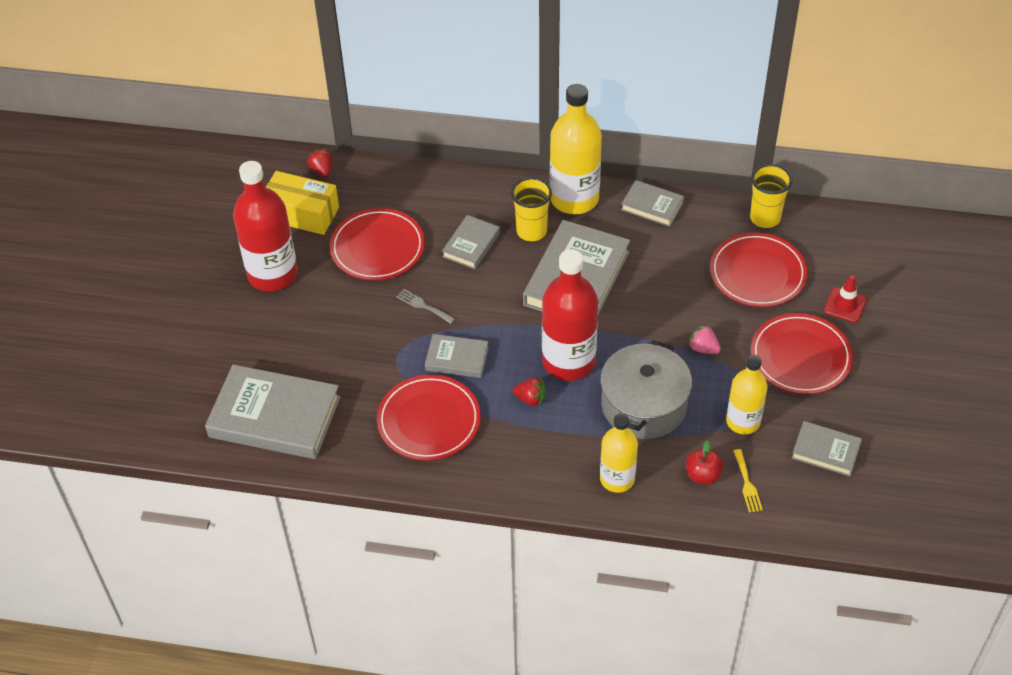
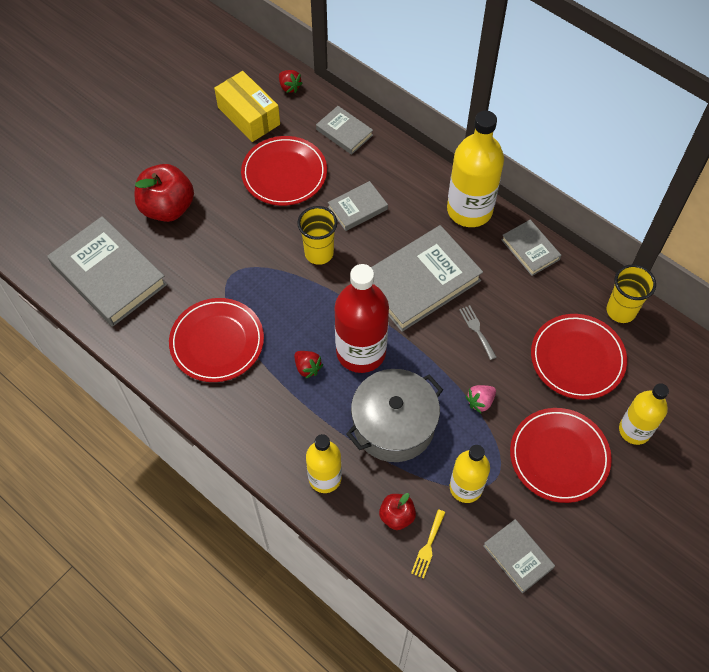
camera: 30 degrees right, 10 degrees up
red bottle [233,161,298,291] -> none
red strawberry [307,149,332,177] -> red strawberry turned 135 degrees clockwise [279,70,303,93]
grey fork [396,289,455,324] -> grey fork moved to [459,305,497,360]
grey book [425,334,489,378] -> grey book moved to [316,106,373,155]
yellow cup [511,177,552,241] -> yellow cup moved to [297,206,337,265]
pink strawberry [688,324,721,354] -> pink strawberry turned 105 degrees counterclockwise [465,385,496,413]
red traffic cone [824,275,867,323] -> yellow bottle [619,383,669,445]
none -> red apple [134,164,194,222]

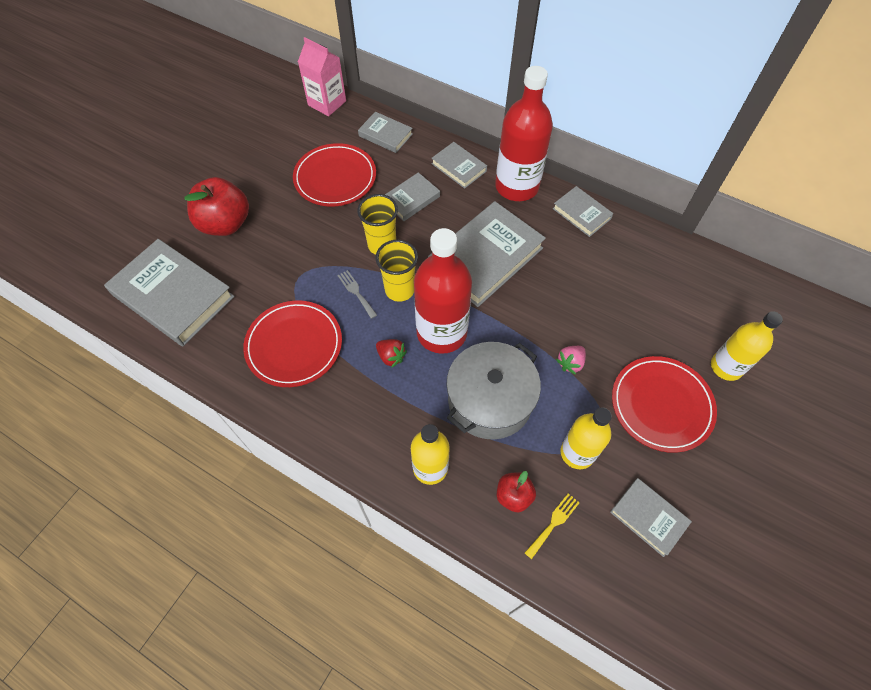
camera: 10 degrees left, 0 degrees up
yellow box [214,71,280,142] -> none
red strawberry [279,70,303,93] -> pink carton [298,37,346,116]
yellow fork [411,509,446,579] -> yellow fork turned 150 degrees counterclockwise [525,493,580,559]
yellow bottle [447,110,504,227] -> red bottle [495,66,553,201]
grey fork [459,305,497,360] -> grey fork moved to [338,270,377,319]
red plate [531,314,627,400] -> none
yellow cup [607,264,656,323] -> yellow cup moved to [376,240,418,302]
none -> grey book [431,142,487,189]

